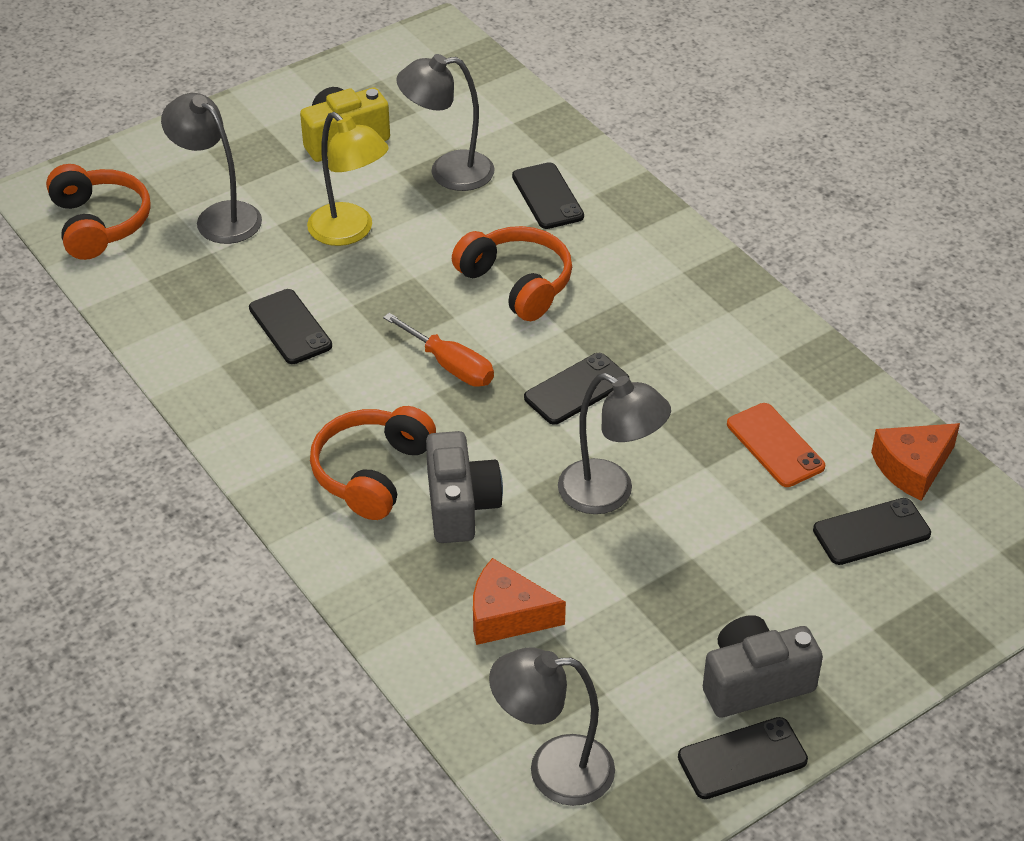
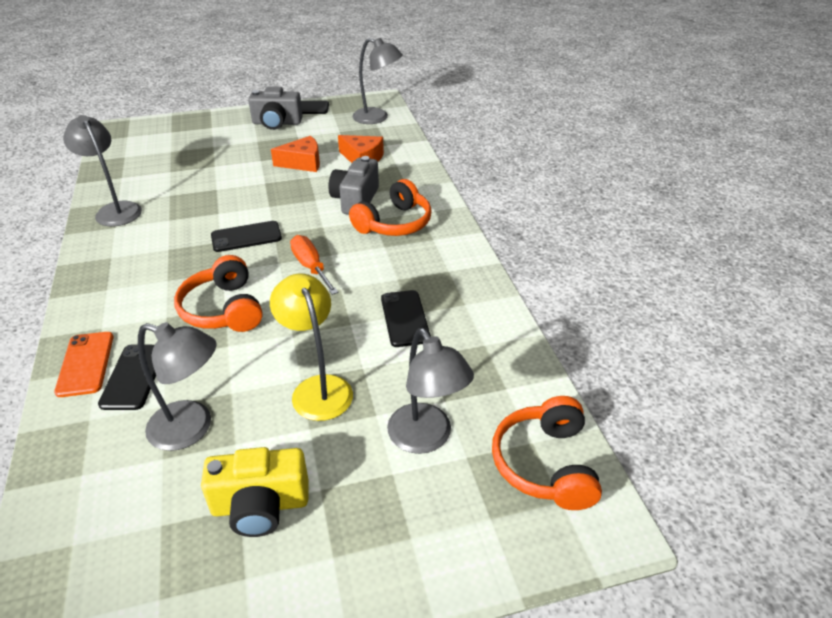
camera: 160 degrees left, 5 degrees down
grey lamp [558,373,671,514] -> grey lamp moved to [63,115,142,227]
orange phone [727,403,825,487] -> orange phone moved to [54,332,113,397]
black phone [813,498,931,565] -> none
orange cheese [871,423,960,501] -> orange cheese moved to [271,136,320,172]

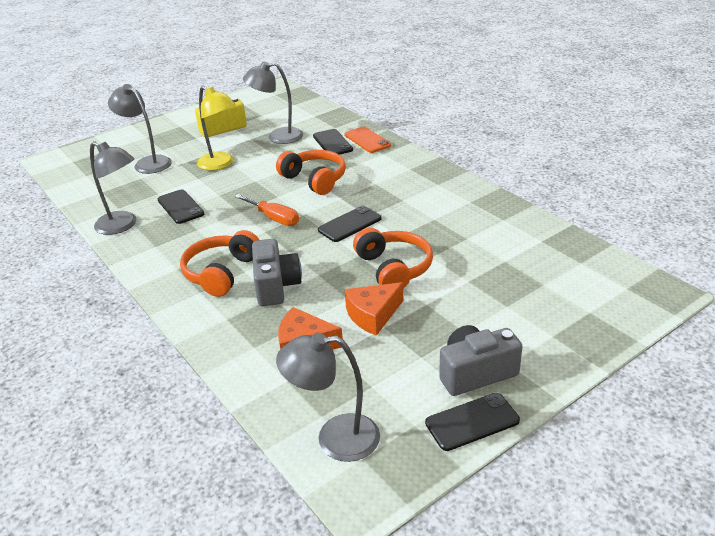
camera: 160 degrees right, 5 degrees down
grey lamp [63,115,142,227] -> grey lamp moved to [90,141,136,235]
orange headphones [492,396,602,510] -> orange headphones moved to [353,228,433,289]

